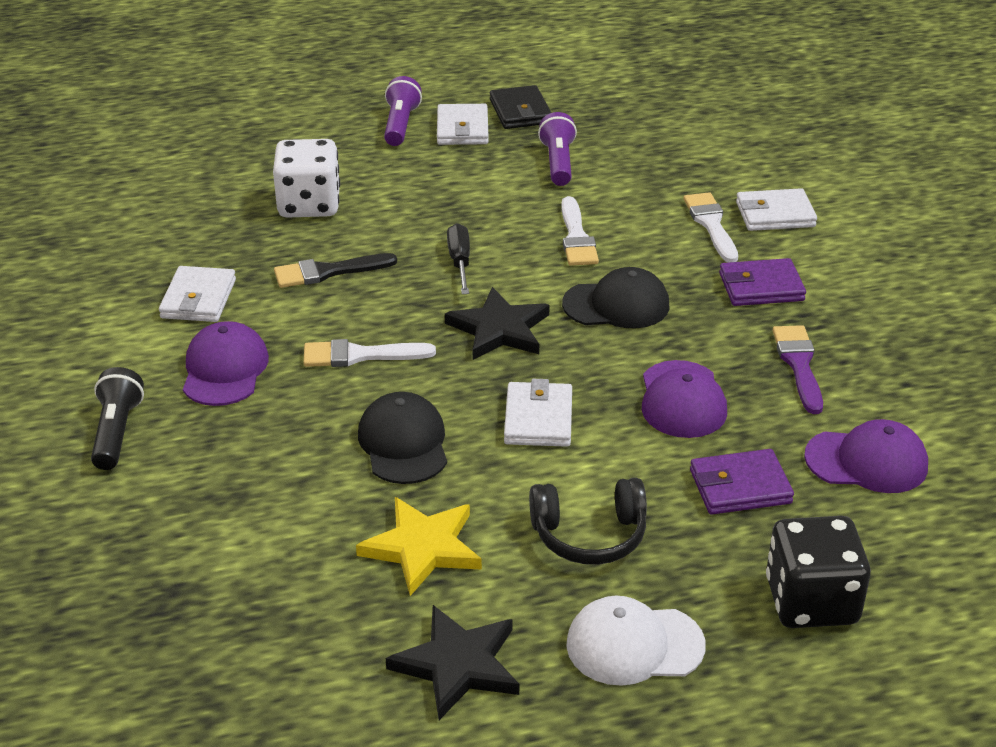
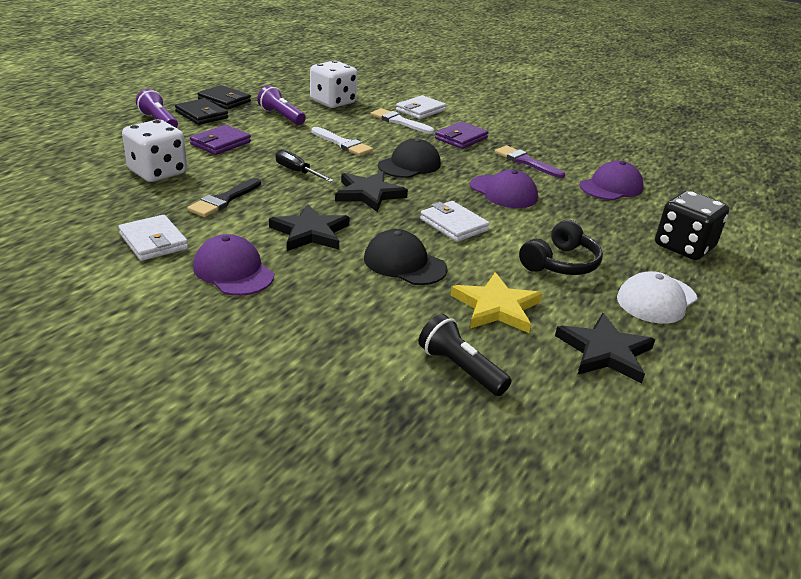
camera: 45 degrees left, 5 degrees down
black flashlight [91,367,144,470] -> black flashlight moved to [418,314,512,396]
white brush [303,339,436,367] -> black star [269,204,350,251]
white wallet [437,104,489,145] -> black wallet [175,98,228,125]
purple wallet [690,449,794,515] -> purple wallet moved to [190,125,251,155]
none -> white dice [310,61,357,108]

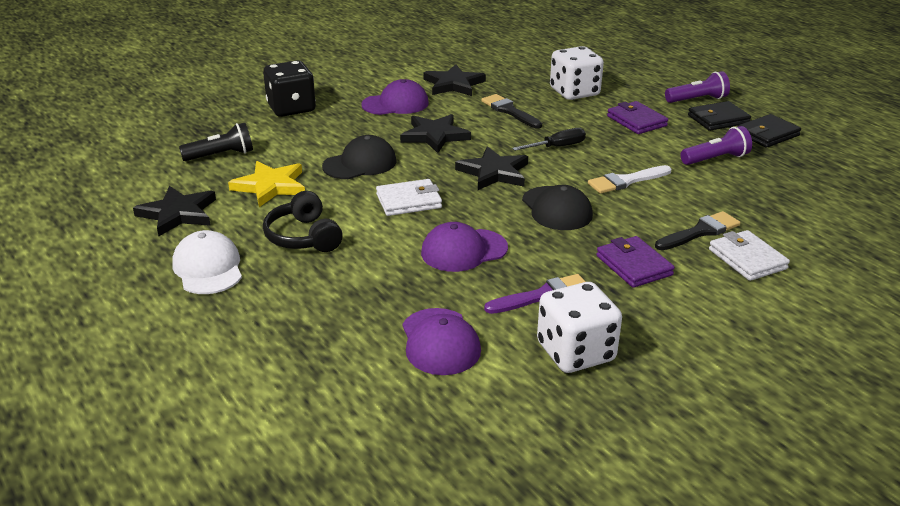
camera: 115 degrees right, 0 degrees up
white wallet [118,215,188,261] -> black star [424,64,486,96]
white dice [310,61,357,108] -> white dice moved to [537,282,622,373]
white brush [371,108,434,134] -> black brush [655,211,740,250]
black dice [655,190,729,260] -> black dice moved to [263,61,316,117]

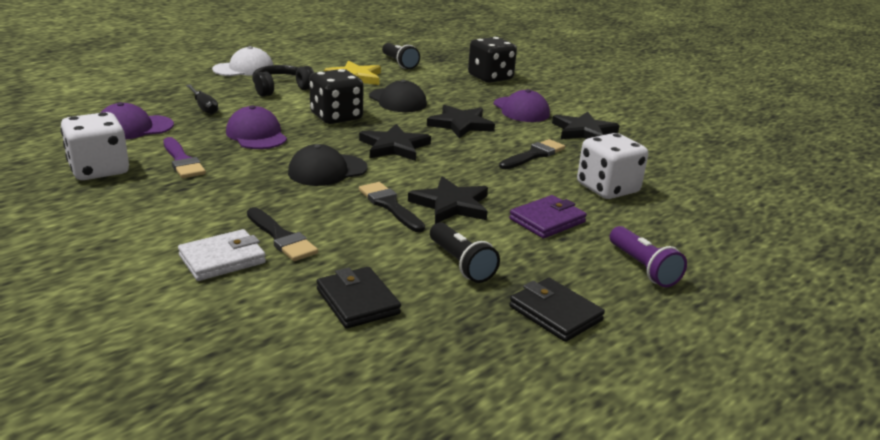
camera: 80 degrees right, 5 degrees down
black star [133,186,216,236] -> black star moved to [408,176,488,224]
white wallet [376,179,442,216] -> black dice [309,69,363,124]
black screwdriver [512,128,586,151] -> black screwdriver moved to [186,85,218,114]
white brush [588,165,672,194] -> black brush [359,182,425,232]
purple wallet [596,236,675,288] -> none
purple flashlight [680,126,752,165] -> black flashlight [430,222,500,283]
black wallet [688,101,751,131] -> black wallet moved to [317,267,401,329]

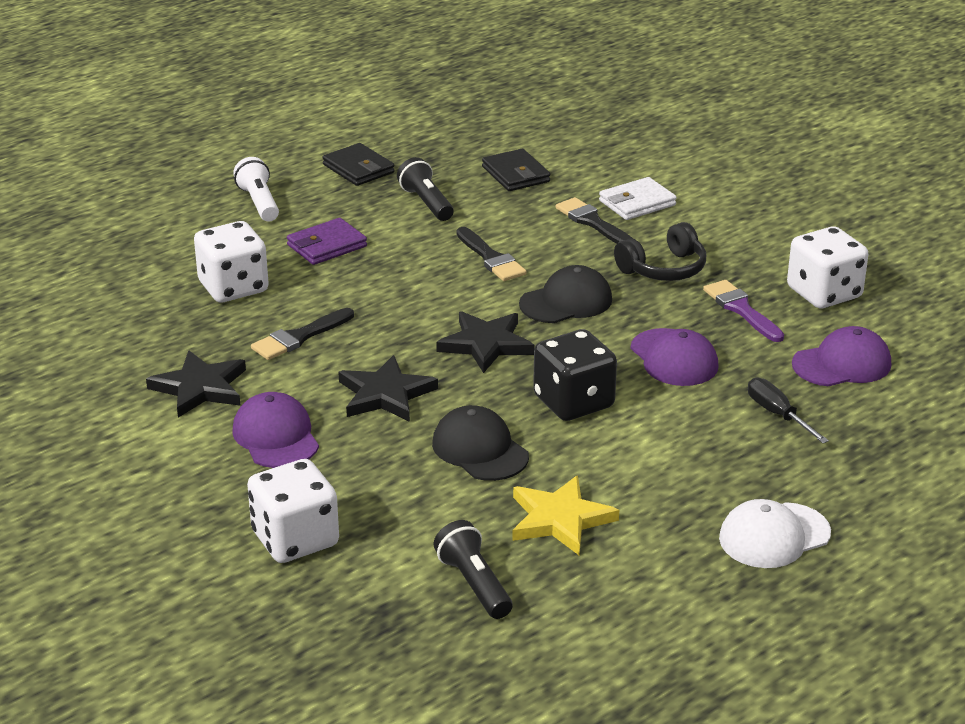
camera: 175 degrees left, 5 degrees up
black headphones [252,65,314,97] -> black headphones moved to [614,222,706,281]
black star [408,176,488,224] -> none
black dice [468,37,517,83] -> white dice [247,459,339,563]
purple flashlight [610,226,687,287] -> white flashlight [233,157,279,222]

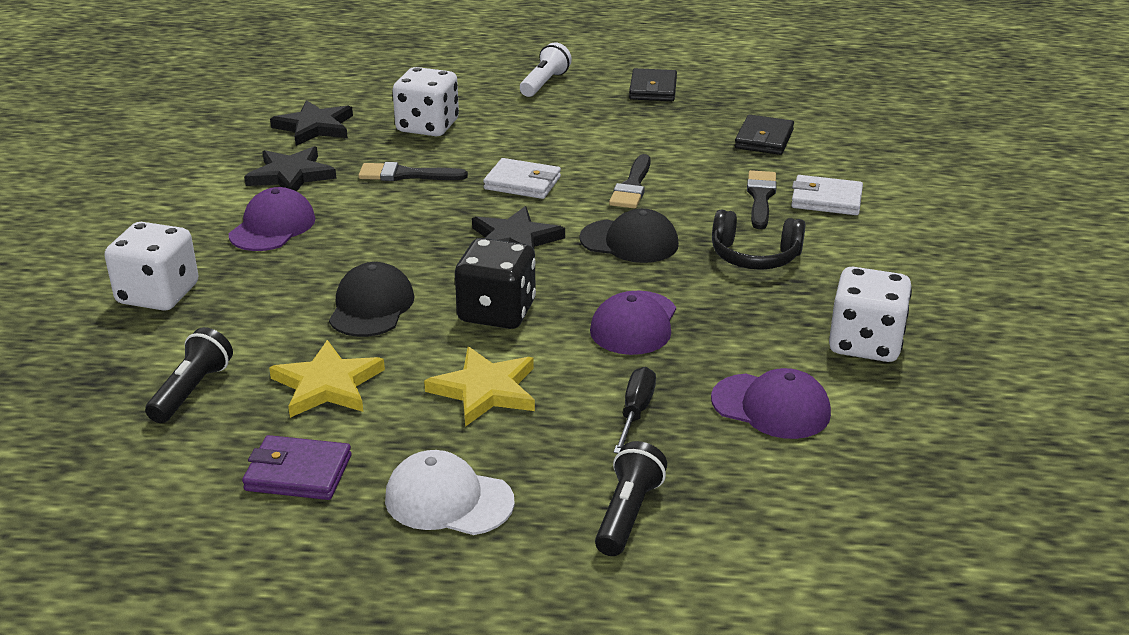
camera: 45 degrees right, 0 degrees up
purple wallet [287,218,367,265] -> purple wallet moved to [242,435,351,500]
black star [338,355,438,422] -> black star moved to [270,100,353,146]
black flashlight [397,157,454,221] -> black flashlight moved to [595,441,667,556]
purple brush [703,280,784,342] -> none
none -> yellow star [424,347,535,427]
none -> white wallet [483,158,561,199]

